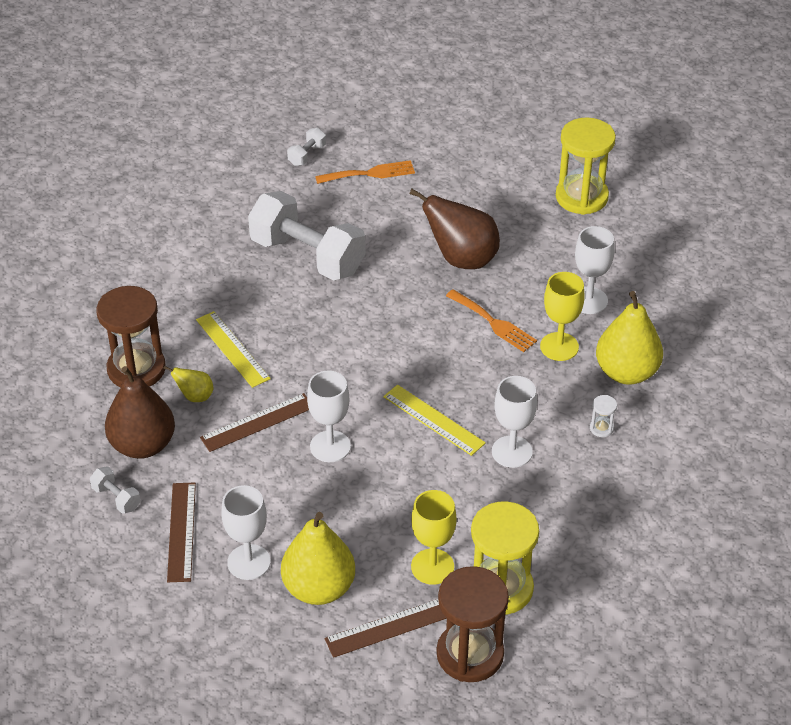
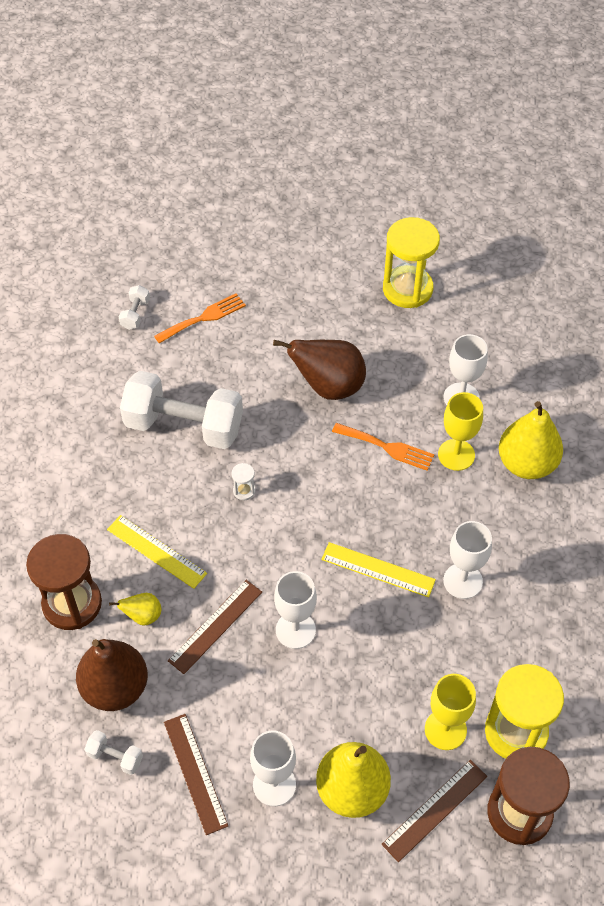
camera: 20 degrees left, 10 degrees up
white hourglass [590,395,617,437] -> white hourglass moved to [232,463,256,500]

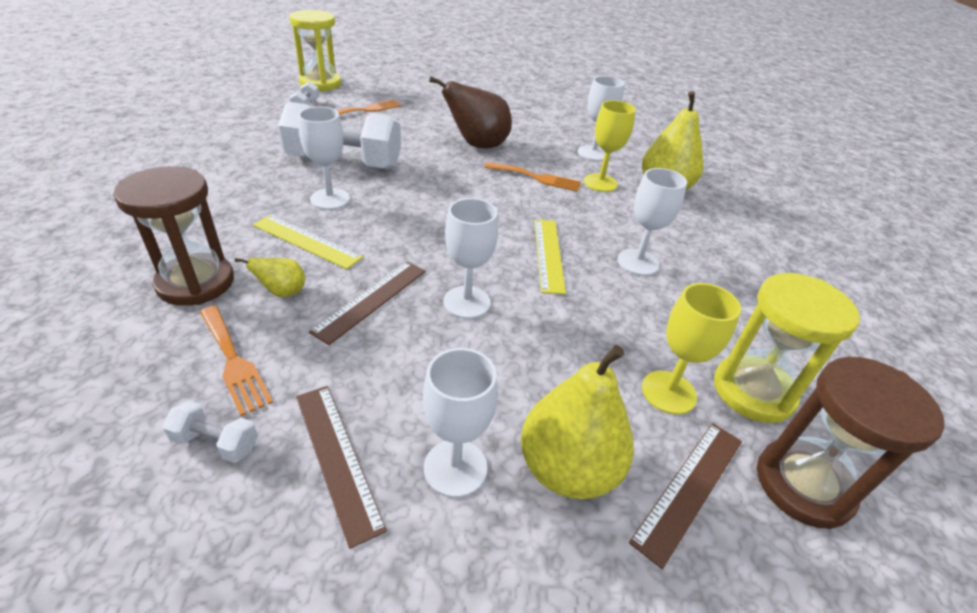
camera: 10 degrees left, 15 degrees down
brown pear [76,639,148,711] -> orange fork [200,306,273,416]
white hourglass [232,463,256,500] -> none
yellow ruler [321,542,436,597] -> yellow ruler turned 75 degrees clockwise [534,219,566,294]
yellow hourglass [383,217,440,308] -> yellow hourglass moved to [289,10,341,91]
none -> white goblet [298,107,350,210]

